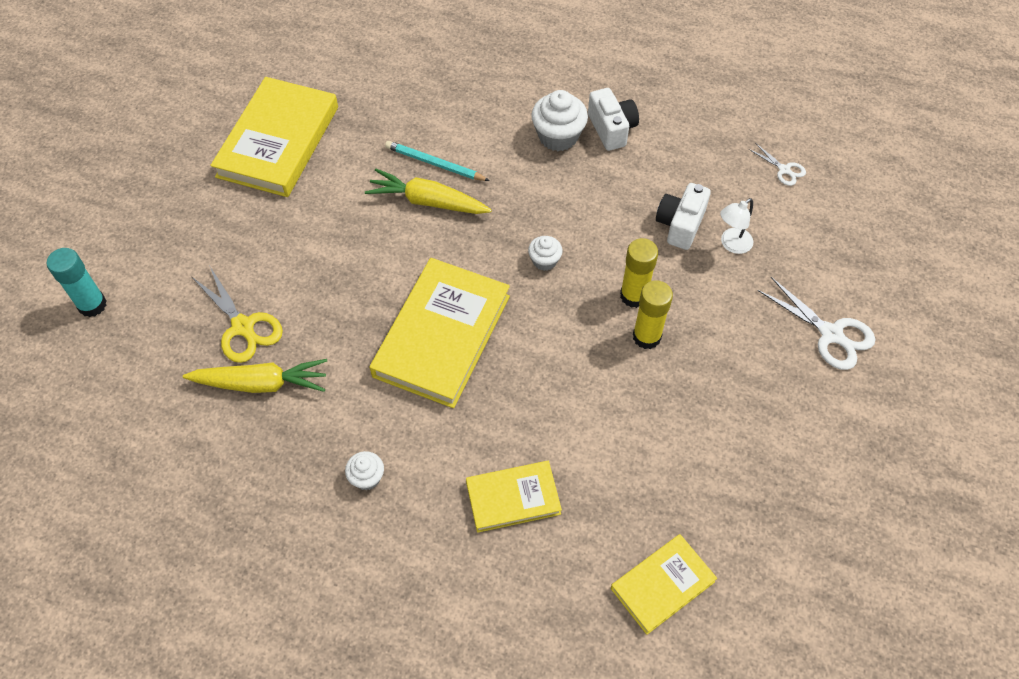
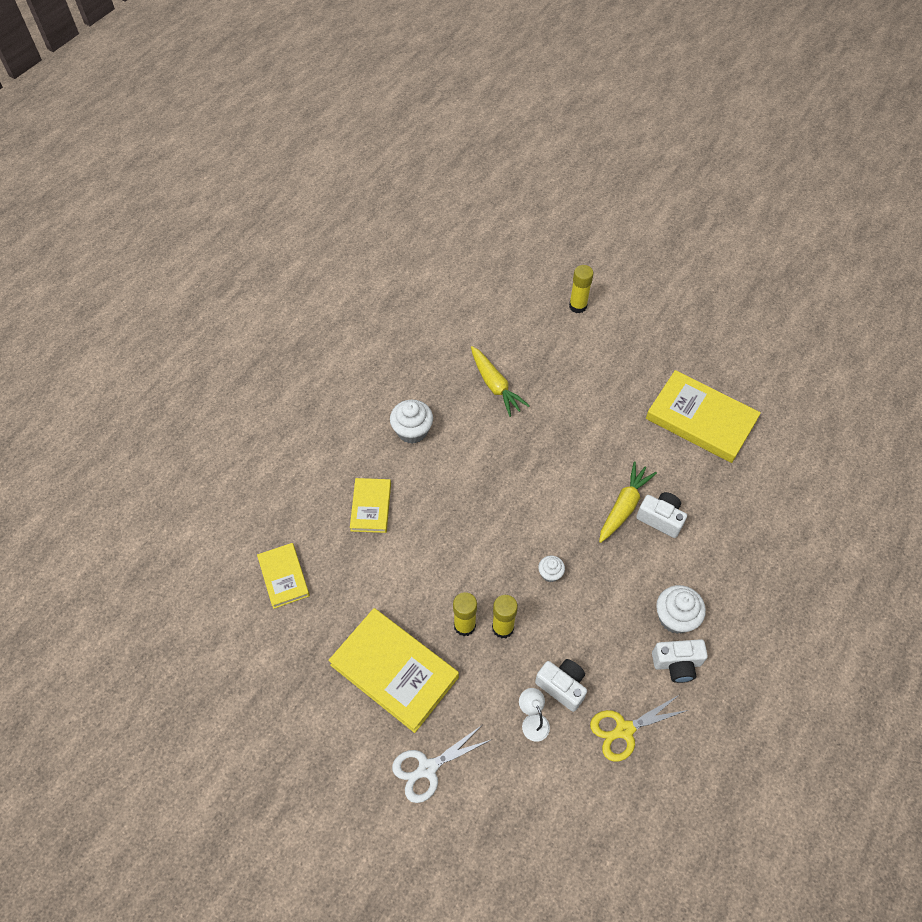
camera: 105 degrees right, 0 degrees up
turquoise glue stick [47,248,107,317] -> yellow glue stick [569,265,594,314]
yellow carrot [183,359,327,393] -> yellow carrot turned 45 degrees counterclockwise [471,346,530,417]
yellow scissors [192,265,283,363] -> yellow scissors moved to [590,695,688,762]
white cupcake [345,451,384,490] -> white cupcake [390,400,433,444], size x1.76
yellow book [370,258,510,408] -> yellow book moved to [328,608,459,733]
turquoise pencil [385,141,490,181] -> white camera [636,492,687,538]
white scissors [749,143,806,186] -> none

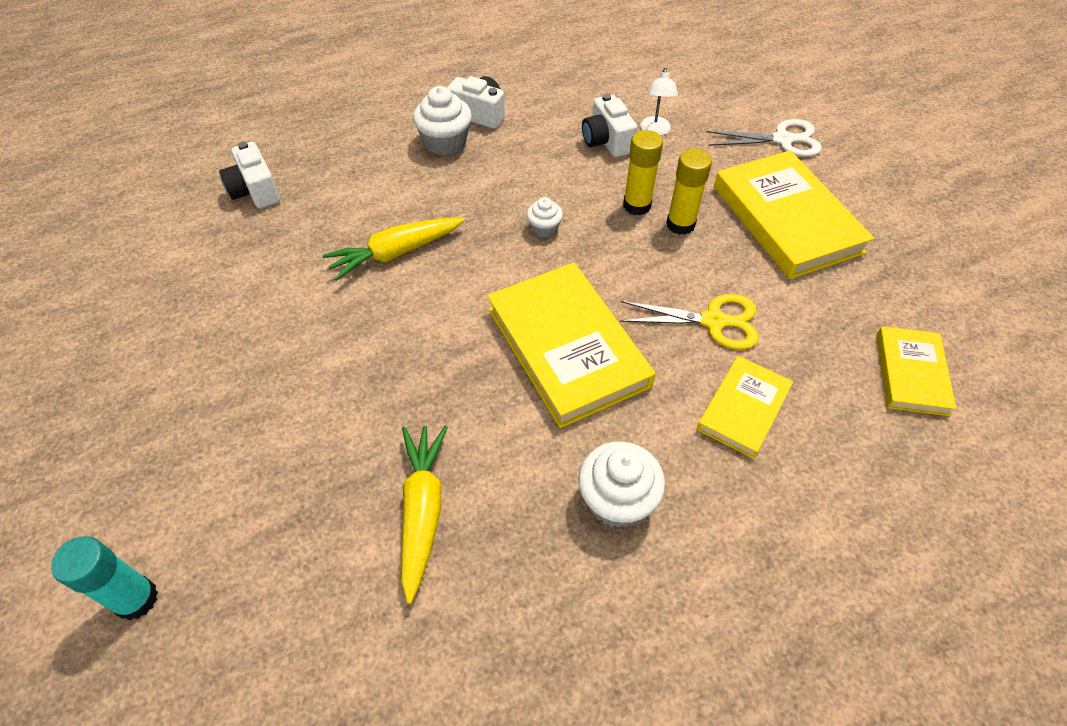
camera: 150 degrees left, 5 degrees down
yellow glue stick [569,265,594,314] -> turquoise glue stick [51,536,158,620]
yellow scissors [590,695,688,762] -> yellow scissors moved to [620,294,759,350]
white camera [636,492,687,538] -> white camera moved to [219,142,280,208]
yellow book [646,370,761,463] -> yellow book moved to [487,262,655,428]

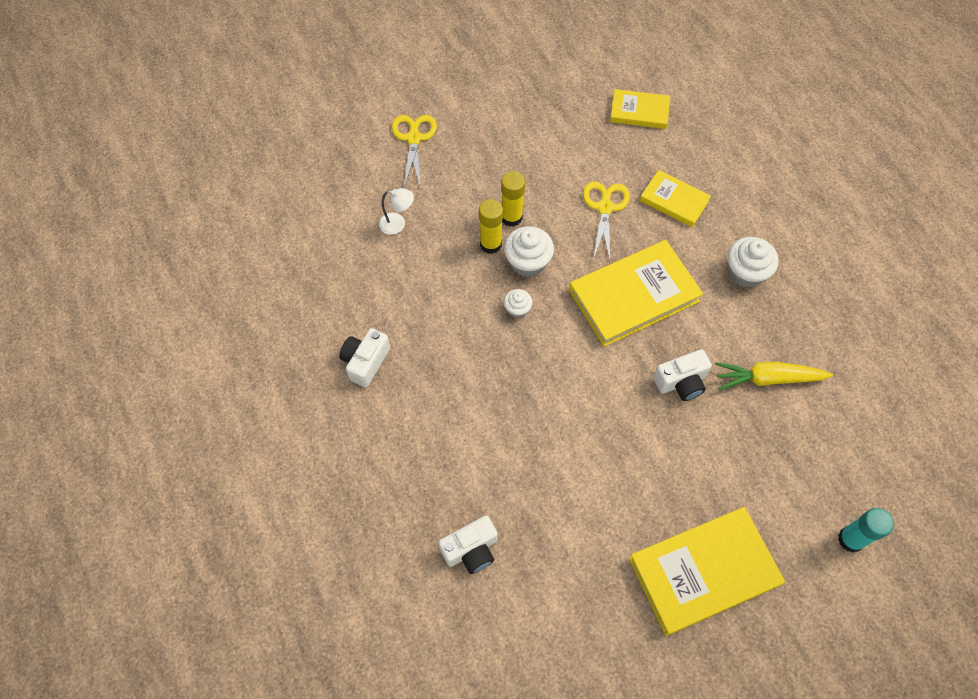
camera: 90 degrees left, 10 degrees up
yellow carrot [322,218,465,281] -> none
white cupcake [413,86,472,156] -> white cupcake moved to [504,226,554,277]
white camera [582,94,637,157] -> white camera moved to [653,349,712,401]
white scissors [706,119,822,157] -> yellow scissors [392,115,437,187]
yellow book [714,150,874,279] -> yellow book moved to [629,507,785,636]

